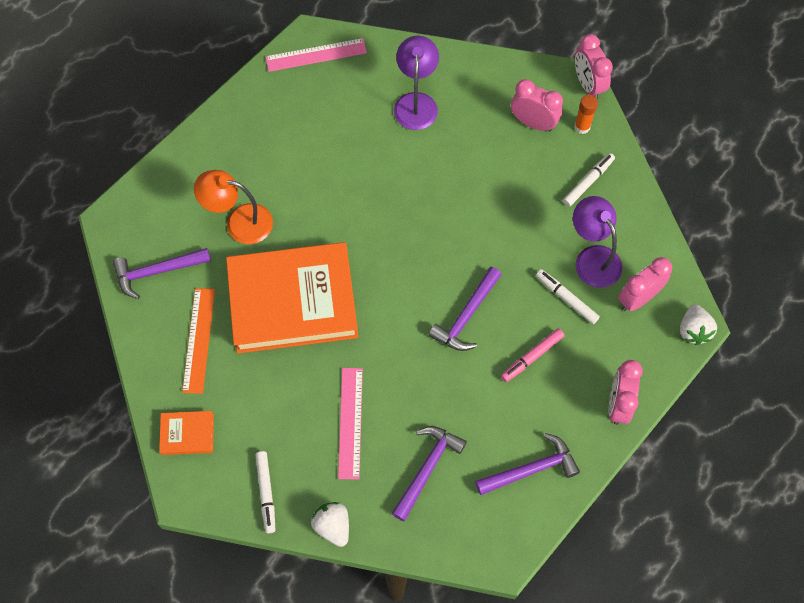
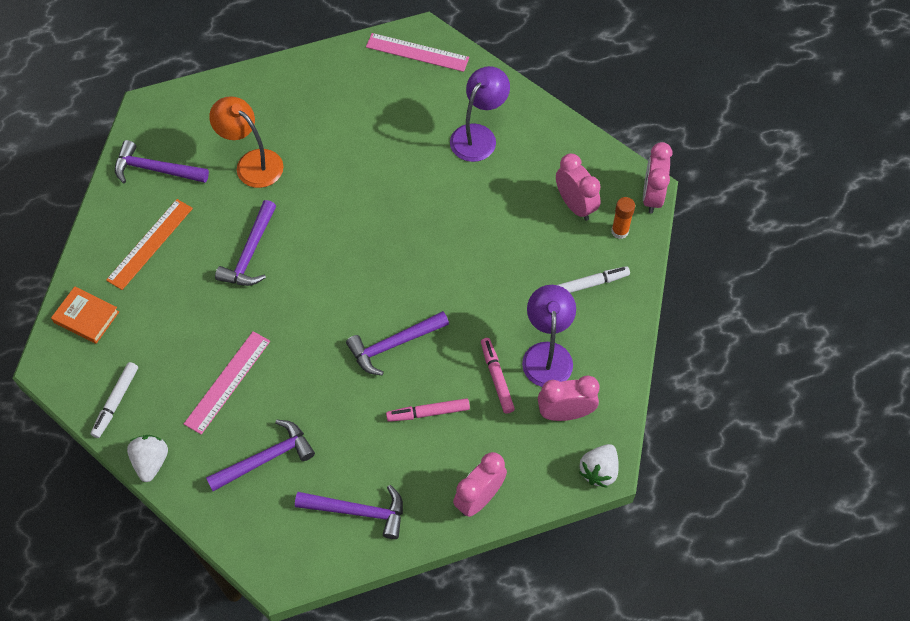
camera: 30 degrees right, 5 degrees down
orange book [226,242,358,353] -> purple hammer [215,200,276,286]
white marker [536,269,600,324] -> pink marker [481,338,515,414]

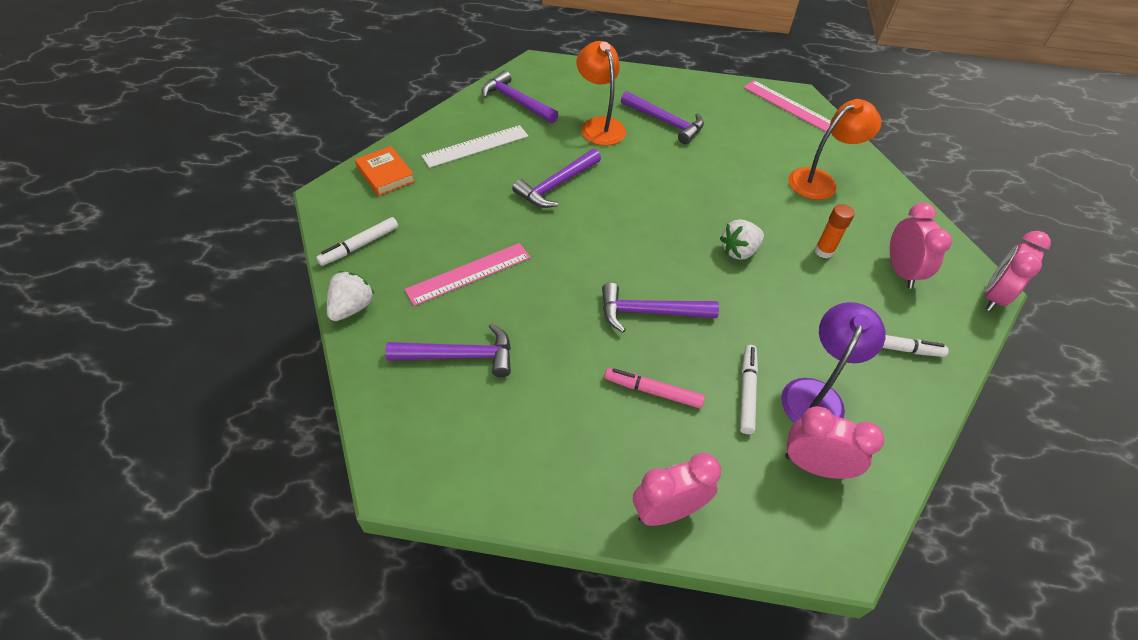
camera: 25 degrees right, 10 degrees down
orange ruler [106,199,193,290] -> white ruler [422,125,528,168]
purple hammer [295,485,403,539] -> purple hammer moved to [621,91,704,144]
purple lamp [450,66,510,162] -> orange lamp [788,99,881,200]
pink marker [481,338,515,414] -> white marker [740,345,758,434]
white strawberry [579,444,619,488] -> white strawberry moved to [720,219,764,260]
orange glue stick [611,197,635,239] -> orange glue stick moved to [815,204,854,258]

